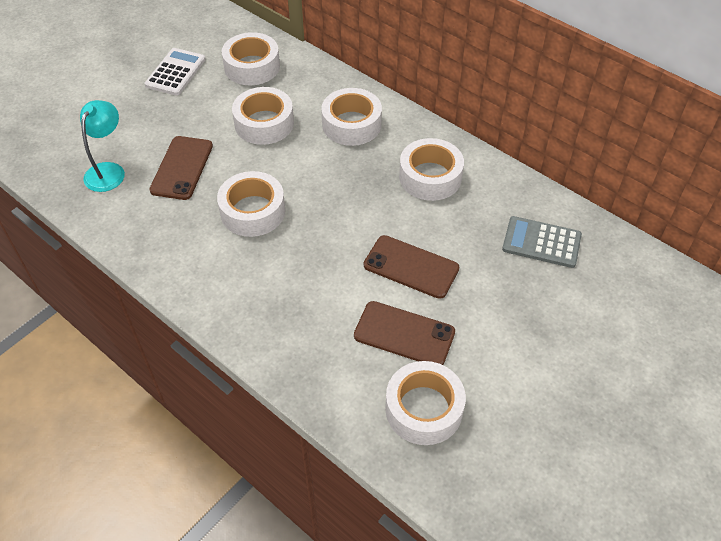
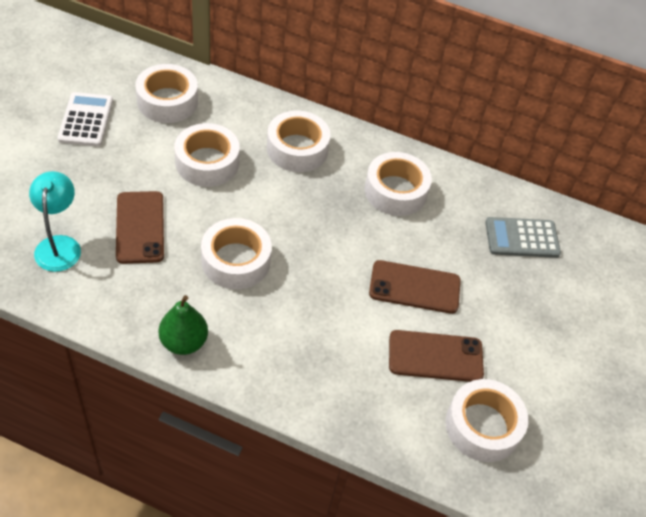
camera: 25 degrees left, 0 degrees up
none -> green pear [159,295,208,355]

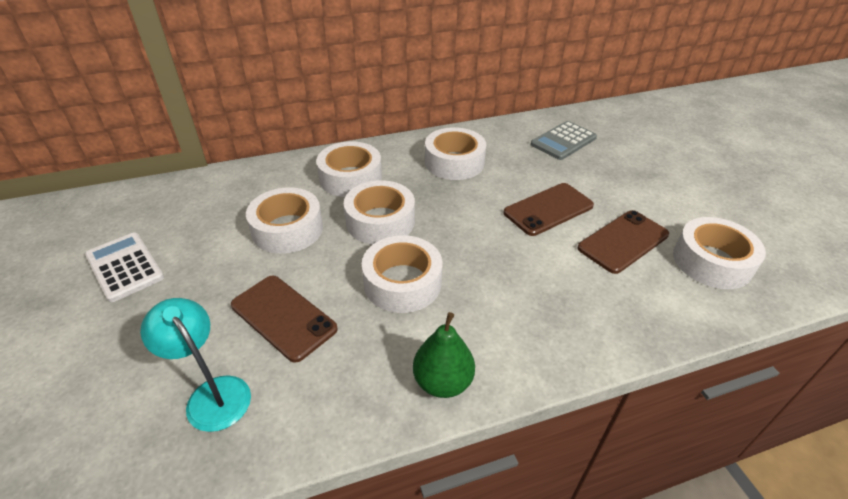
camera: 35 degrees left, 10 degrees down
white tape [135,64,198,123] -> white tape moved to [344,180,415,244]

